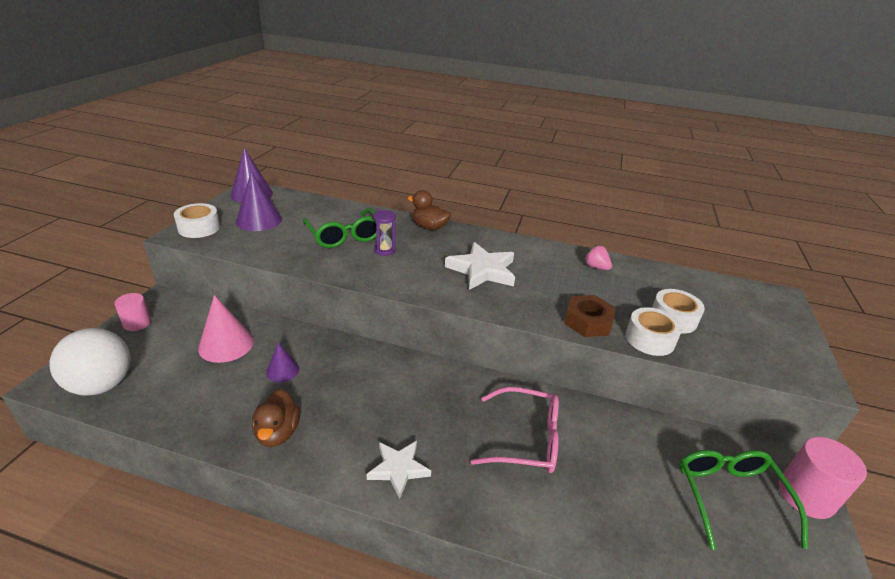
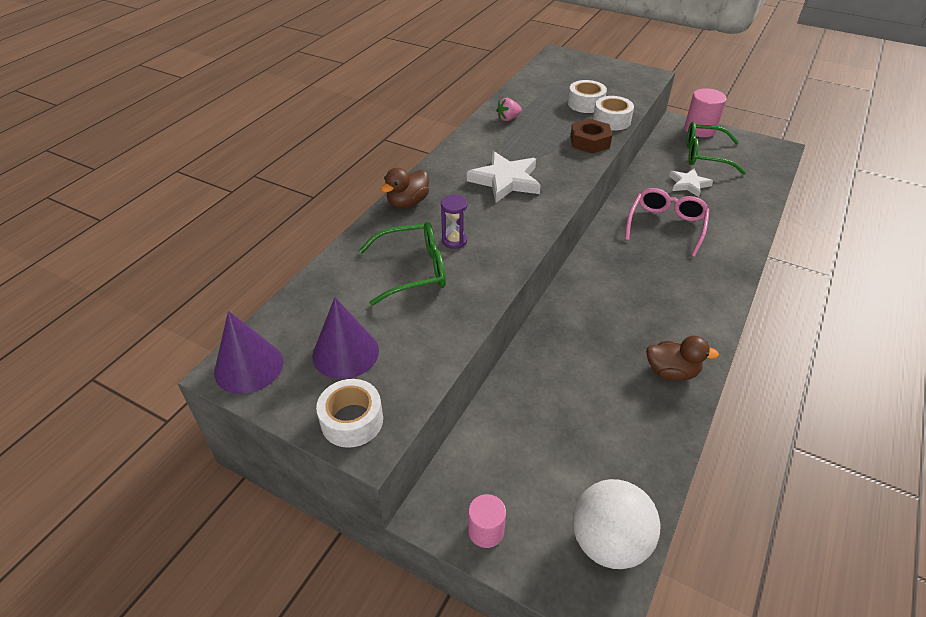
camera: 75 degrees left, 10 degrees up
pink cone [198,295,254,363] -> none
purple cone [266,343,299,382] -> none
white star [366,441,431,499] -> white star moved to [669,168,713,197]

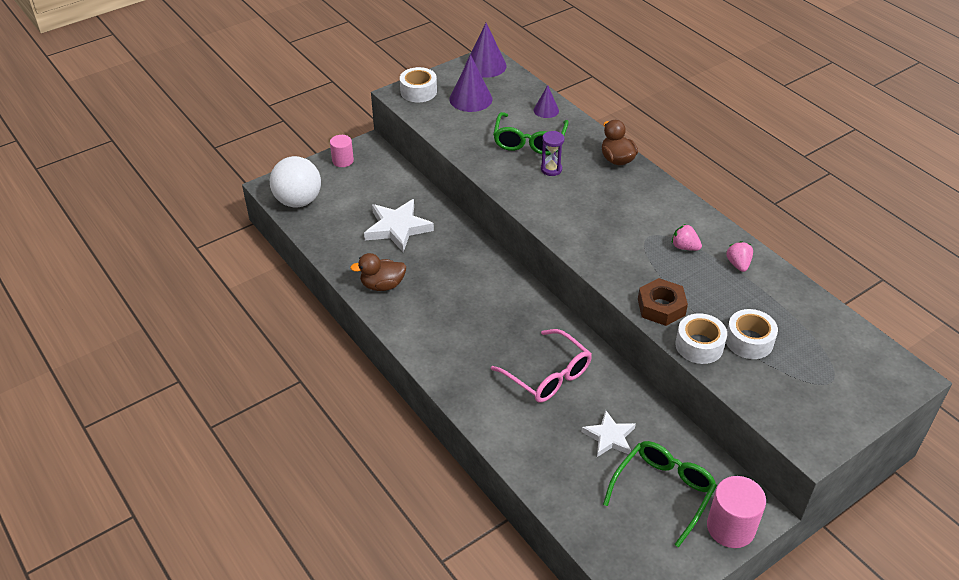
camera: 115 degrees right, 0 degrees up
white star [467,151,541,203] -> white star moved to [364,199,434,252]
brown duck [646,336,719,381] -> brown duck turned 45 degrees clockwise [350,253,406,291]
none -> purple cone [534,85,559,118]
none -> pink strawberry [672,224,702,251]

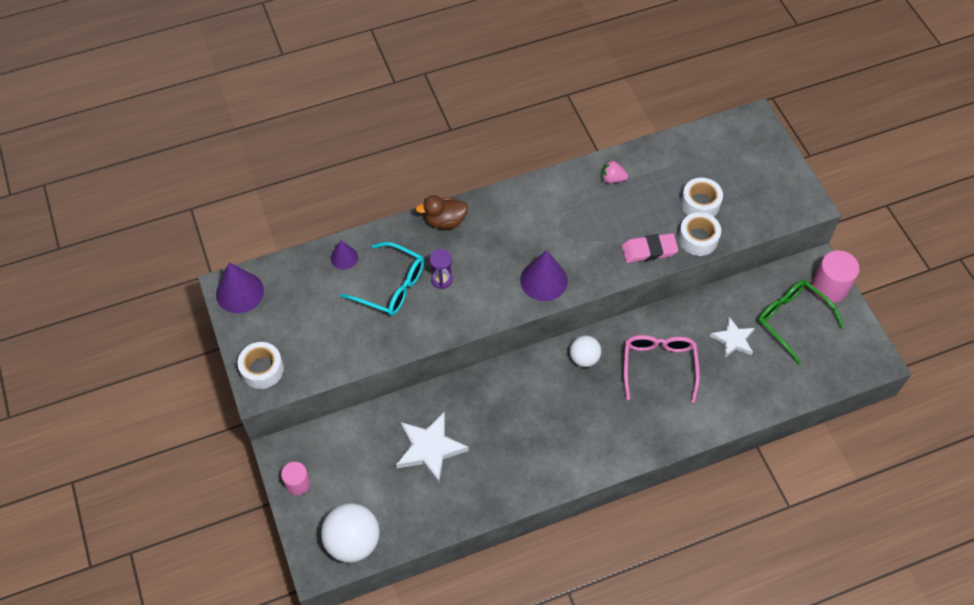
camera: 75 degrees left, 15 degrees up
brown duck [350,253,406,291] -> none
purple cone [449,55,492,112] -> purple cone moved to [520,250,568,301]
pink glasses [491,329,592,402] -> pink glasses turned 60 degrees counterclockwise [624,335,700,403]
green glasses [493,112,569,155] -> turquoise glasses [340,242,424,316]
brown nut [638,278,688,326] -> pink eraser [622,233,679,263]
pink strawberry [672,224,702,251] -> none
none -> white ball [570,335,601,367]

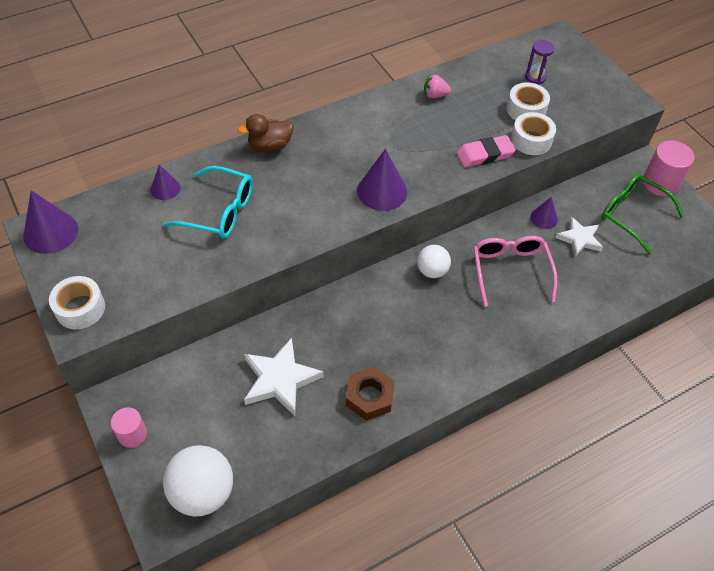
camera: 10 degrees left, 5 degrees down
purple hourglass [429,249,453,289] -> purple hourglass moved to [525,40,554,85]
none -> brown nut [346,367,395,421]
none -> purple cone [530,197,558,229]

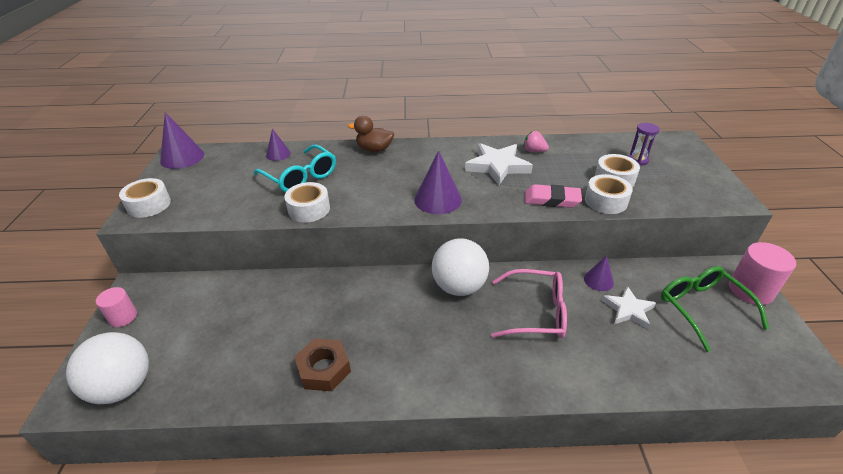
camera: 30 degrees right, 15 degrees down
white star [244,338,323,416] -> white star moved to [465,143,533,185]
white ball [417,245,451,278] -> white ball [432,238,489,296], size x1.67
pink glasses [474,236,557,307] -> pink glasses turned 75 degrees clockwise [491,269,567,338]
none -> white tape [284,182,330,222]

